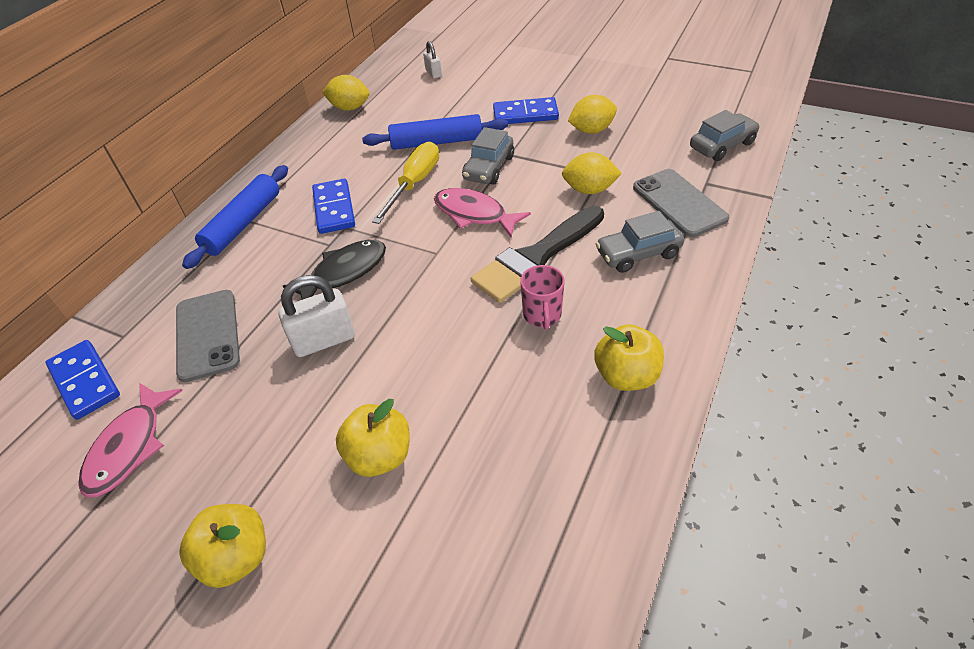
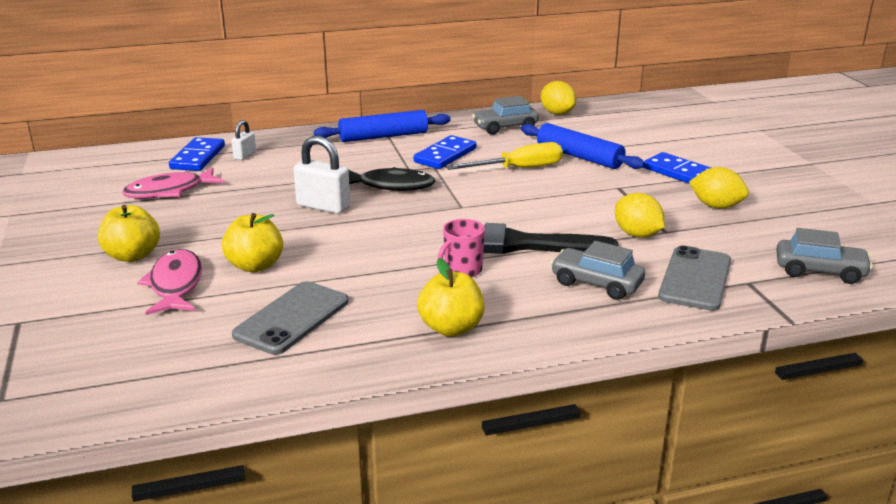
camera: 45 degrees right, 20 degrees down
grey phone [176,290,240,382] -> grey phone moved to [232,281,349,355]
white padlock [423,41,442,79] -> white padlock moved to [231,120,256,160]
pink fish [434,188,531,237] -> pink fish moved to [137,249,202,315]
grey car [462,127,514,185] -> grey car moved to [472,96,539,135]

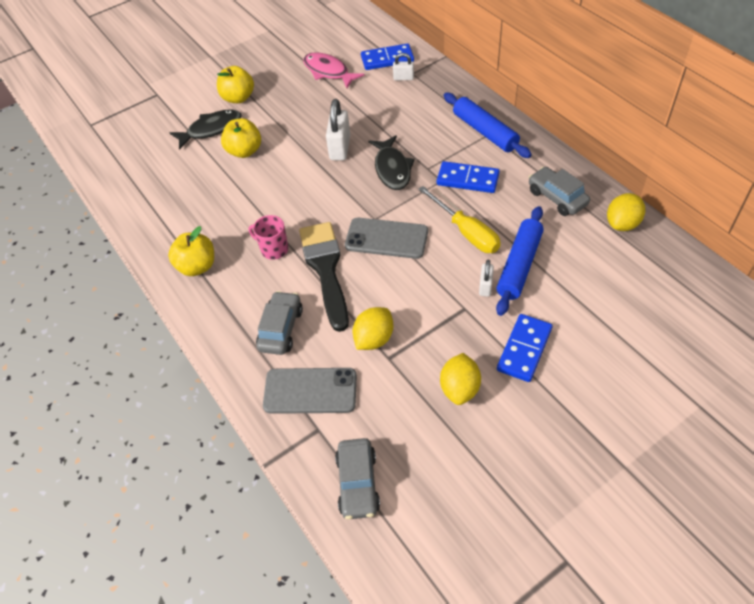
camera: 75 degrees right, 25 degrees up
pink fish [137,249,202,315] -> black fish [169,110,242,150]
grey phone [232,281,349,355] -> grey phone moved to [345,218,428,259]
none -> white padlock [479,260,494,297]

